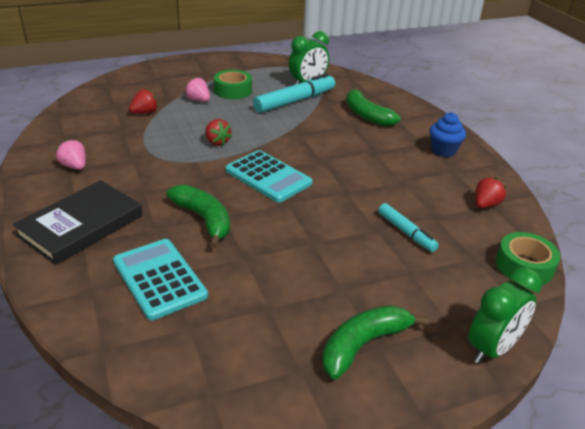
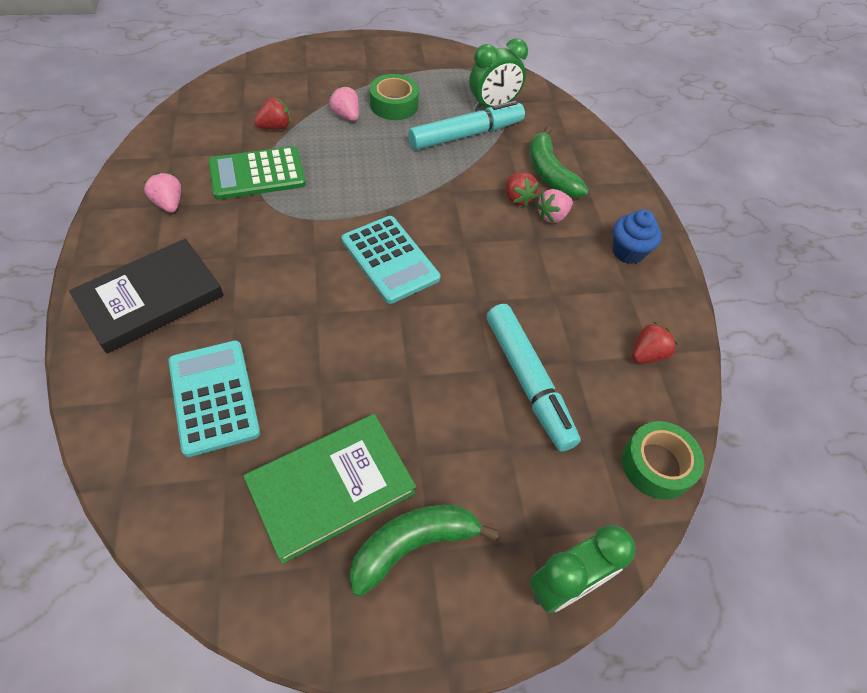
camera: 10 degrees right, 20 degrees up
green banana [166,184,230,248] -> none
red strawberry [205,119,232,146] -> red strawberry moved to [506,173,539,207]
turquoise marker [378,203,439,252] -> turquoise marker [486,304,581,452], size x1.72
none -> green calculator [208,146,306,200]
none -> green book [243,414,416,564]
none -> pink strawberry [536,189,573,223]

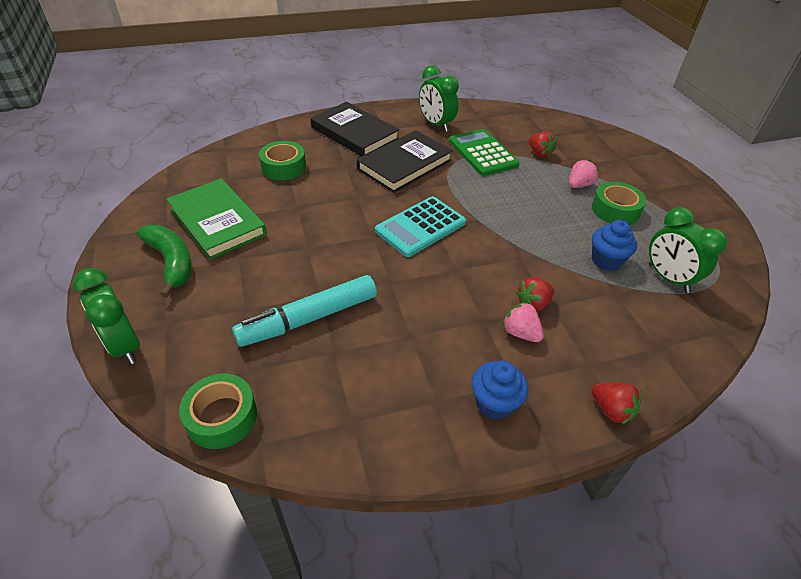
camera: 85 degrees right, 10 degrees down
pink strawberry [144,173,181,213] -> green clock [419,65,459,132]
turquoise calculator [168,340,260,457] -> green tape [259,141,306,180]
turquoise marker [408,100,525,150] -> blue cupcake [592,220,637,271]
green banana [530,126,589,198] -> none
red strawberry [632,322,678,363] -> red strawberry moved to [591,383,642,425]
none -> black book [357,130,453,193]

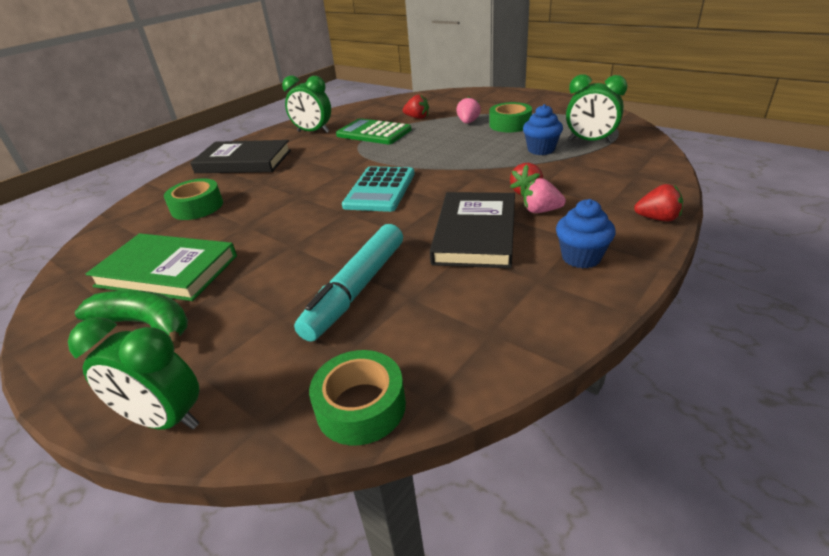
camera: 30 degrees left, 10 degrees down
black book [357,130,453,193] -> black book moved to [430,192,515,268]

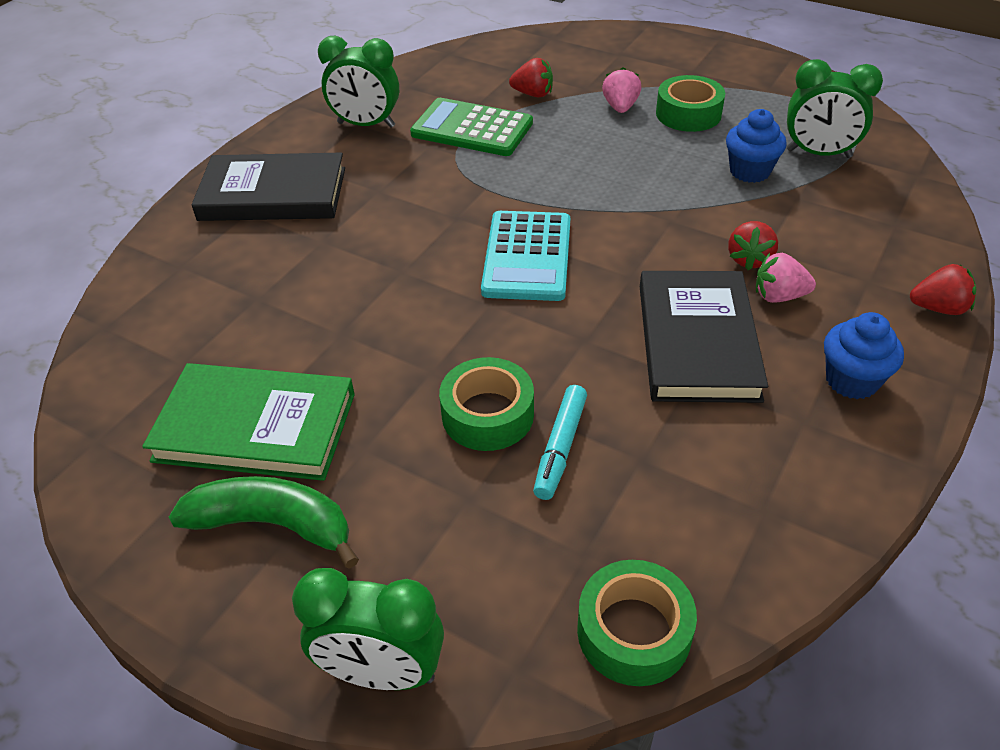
camera: 10 degrees left, 10 degrees up
green tape [164,178,223,220] -> green tape moved to [439,357,534,451]
turquoise marker [294,224,403,342] -> turquoise marker [533,385,587,500], size x0.58

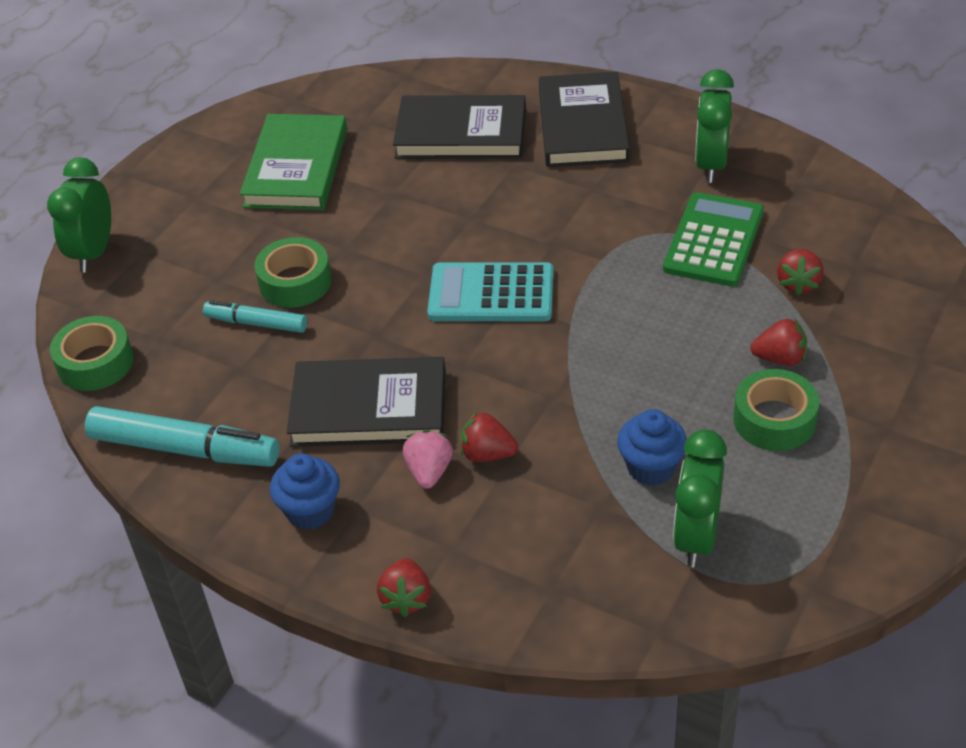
camera: 90 degrees right, 0 degrees up
green banana [169,476,359,569] -> none
pink strawberry [602,67,641,113] -> red strawberry [750,319,807,366]
none -> turquoise marker [85,406,279,467]
none -> black book [393,95,526,159]

